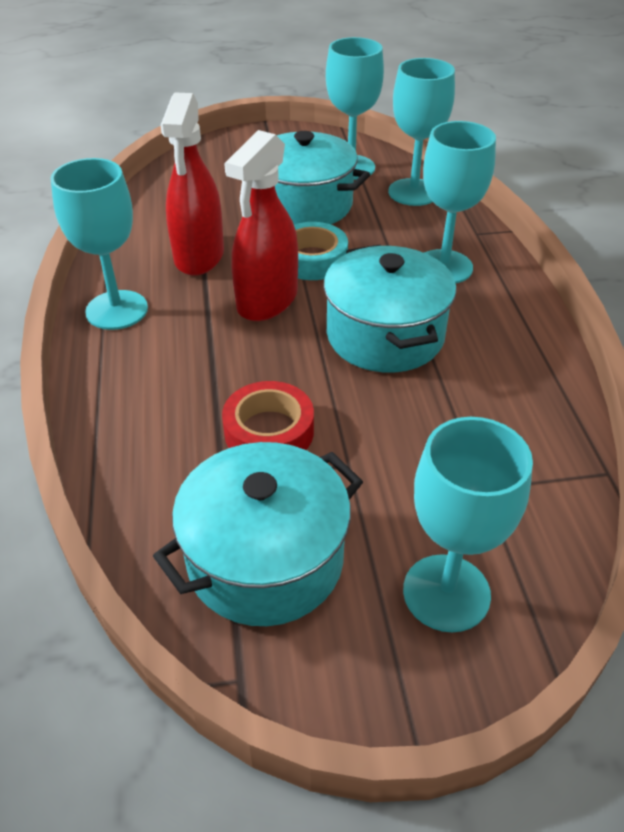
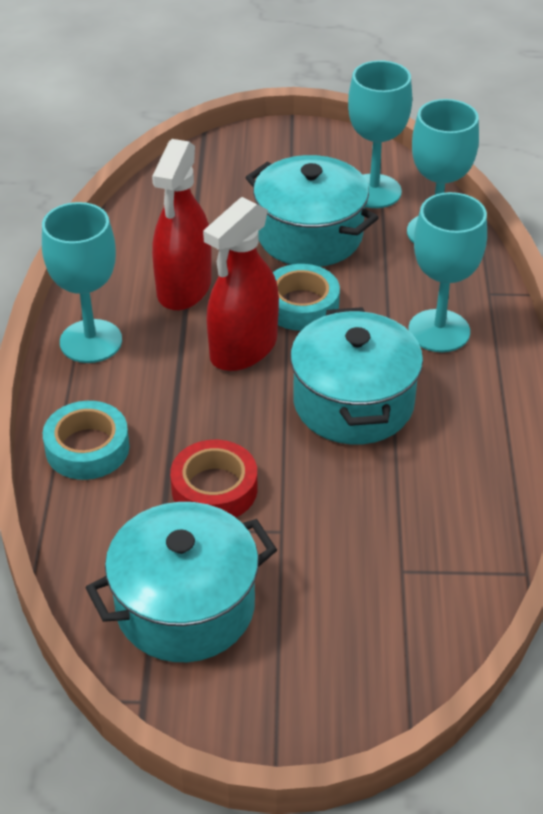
camera: 10 degrees right, 0 degrees up
turquoise goblet [403,417,533,633] -> none
none -> turquoise tape [43,401,130,480]

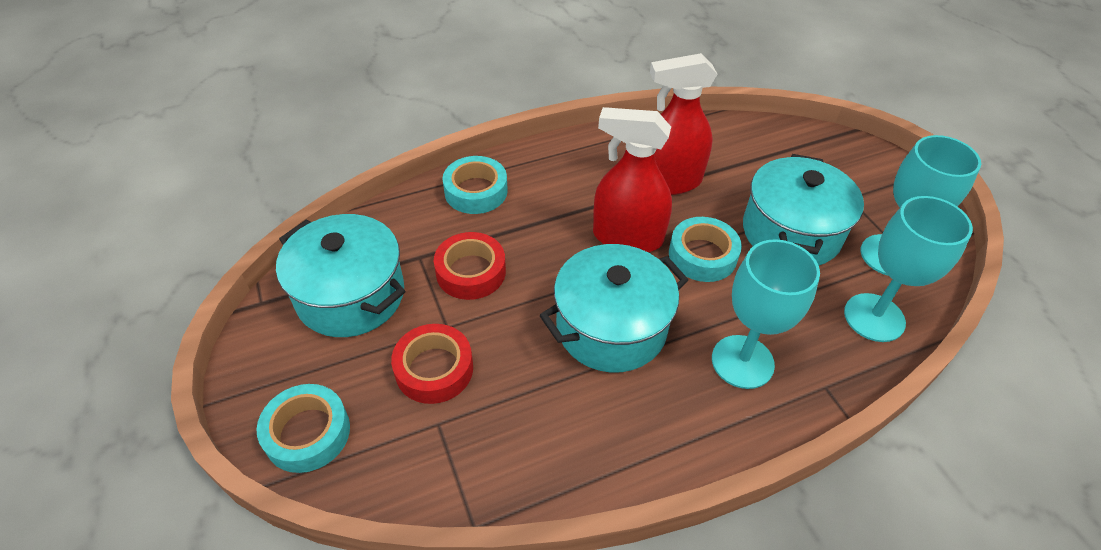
camera: 65 degrees right, 5 degrees up
turquoise goblet [42,202,122,363] -> none
none -> turquoise tape [256,384,350,473]
none -> red tape [391,324,473,404]

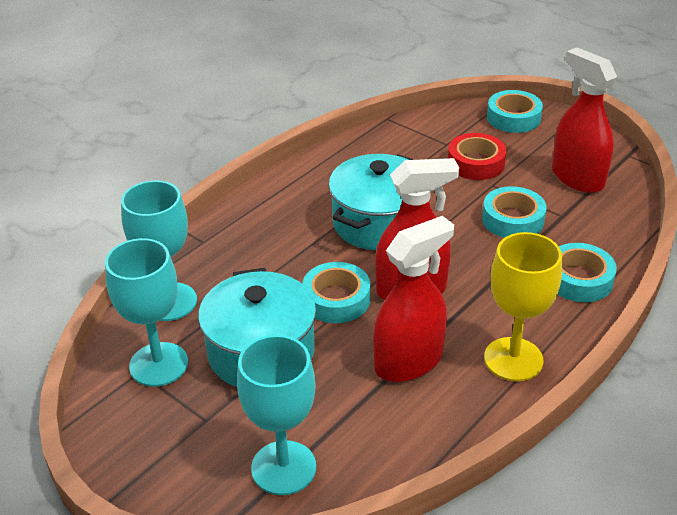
camera: 155 degrees right, 10 degrees down
turquoise pot [276,214,405,337] -> red spray bottle [552,48,617,193]
red tape [434,232,506,300] -> turquoise tape [482,186,547,238]
turquoise goblet [712,239,820,389] -> turquoise goblet moved to [237,335,316,495]
none -> yellow goblet [484,232,562,381]

